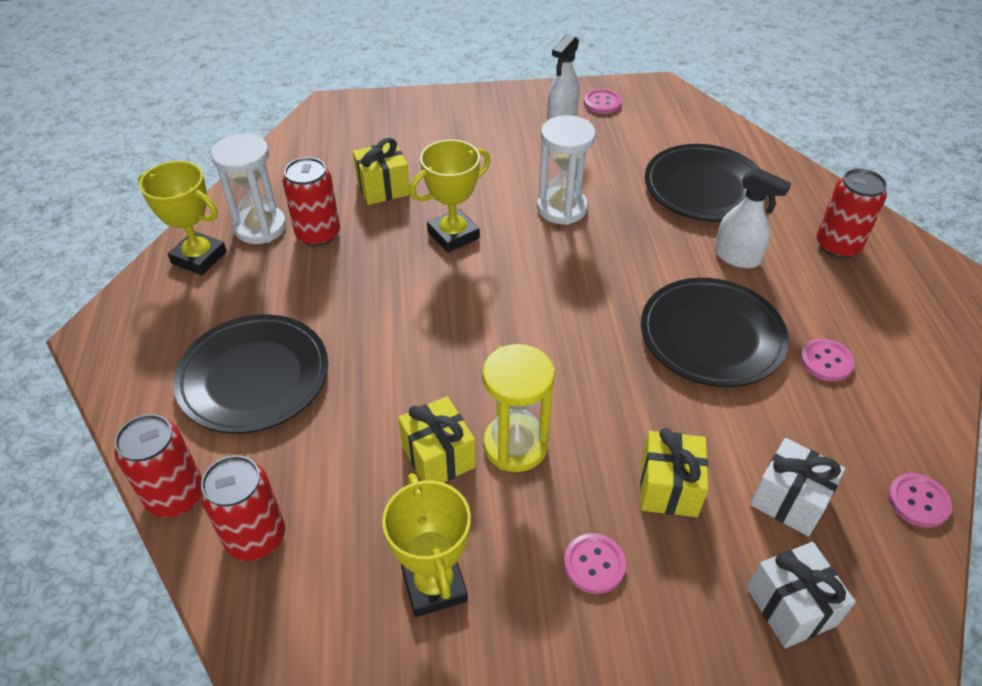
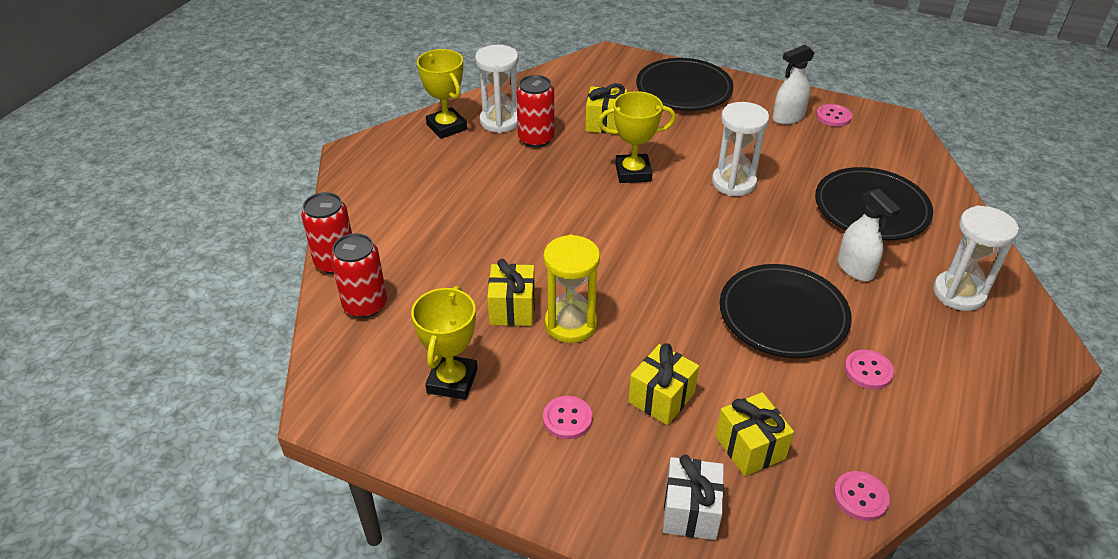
camera: 30 degrees right, 5 degrees down
black plate [173,314,328,434] -> black plate moved to [636,58,734,111]
white gift [750,438,845,536] -> yellow gift [715,392,794,476]
red can [816,168,887,258] -> white hourglass [933,205,1019,311]

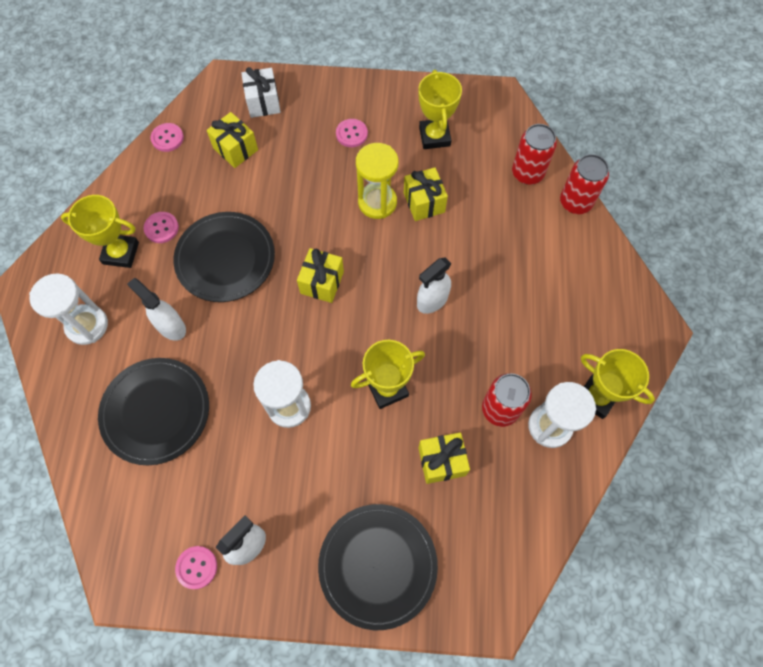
camera: 160 degrees right, 25 degrees up
yellow gift [628,343,699,425] -> yellow gift moved to [297,248,344,303]
none -> yellow trophy [61,195,139,268]
none -> white spray bottle [417,257,452,314]

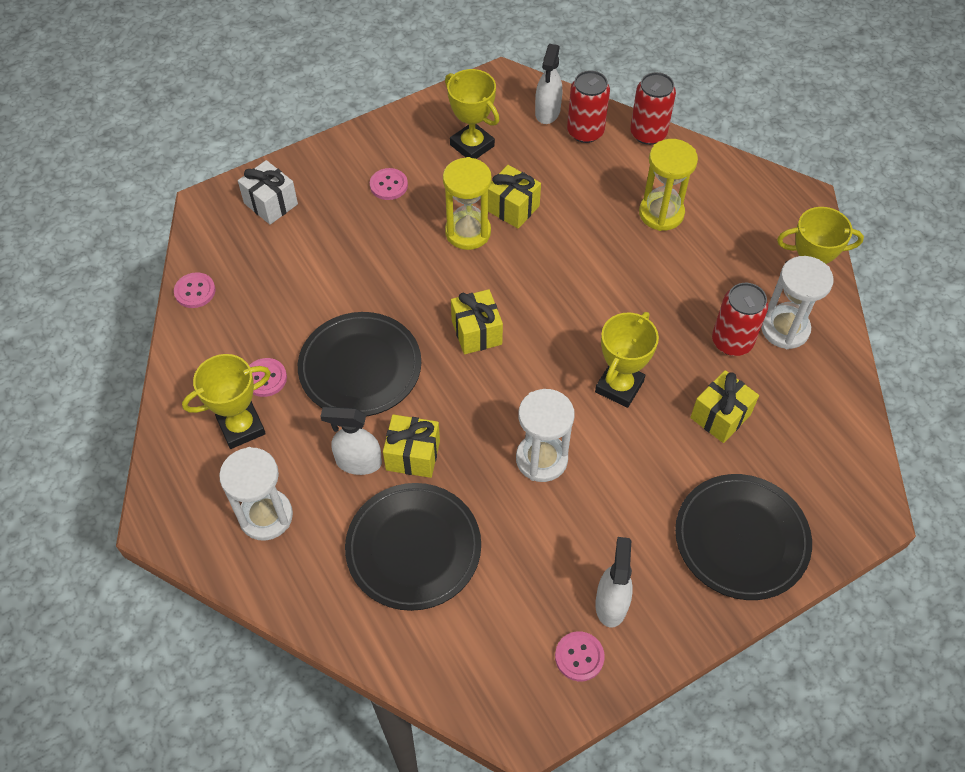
camera: 35 degrees left, 10 degrees down
yellow gift [207,112,258,168] -> yellow gift moved to [383,414,440,478]
white spray bottle [417,257,452,314] -> white spray bottle moved to [535,44,562,124]
none -> yellow hourglass [639,139,698,231]

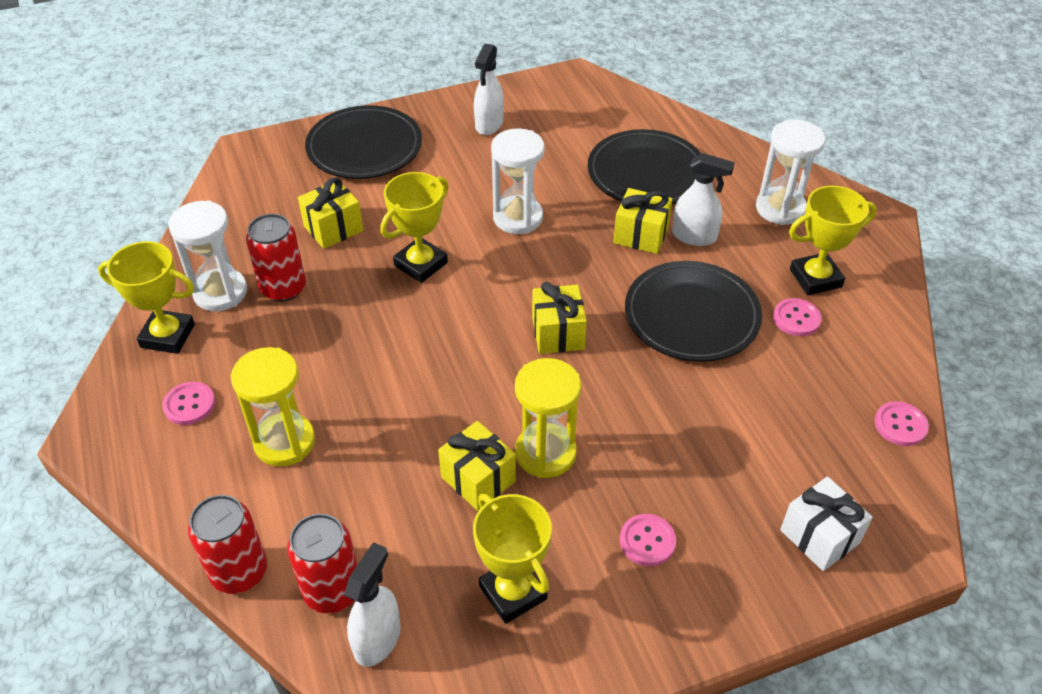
camera: 170 degrees left, 10 degrees down
pink button [555,631,605,681] -> pink button moved to [162,382,215,425]

